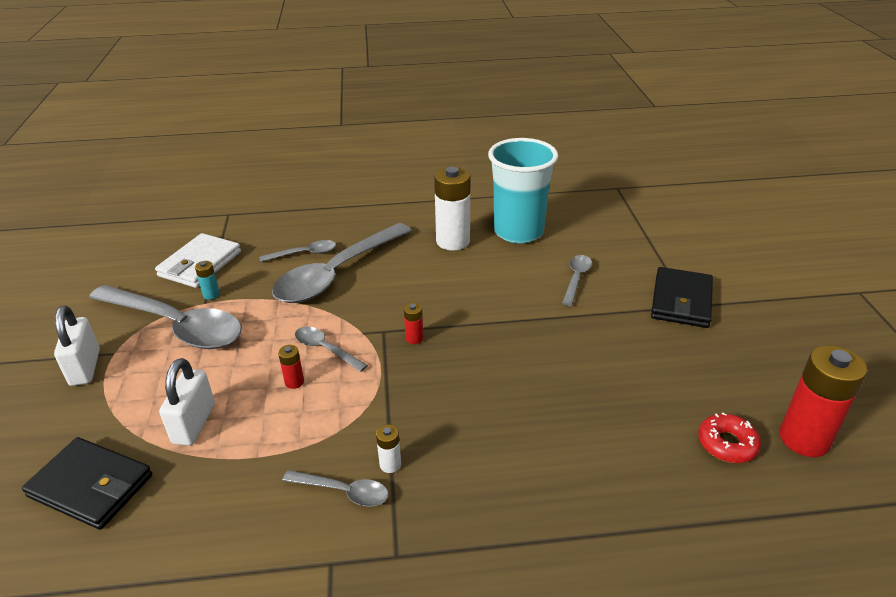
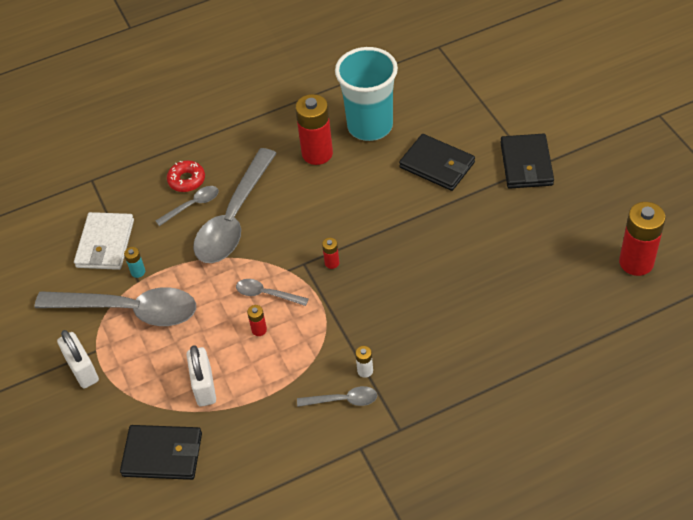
camera: 15 degrees left, 15 degrees up
white battery [434,167,470,250] -> red battery [295,94,333,165]
grey spoon [562,255,592,306] -> black wallet [399,134,475,191]
red donut [698,412,761,463] -> red donut moved to [167,161,205,192]

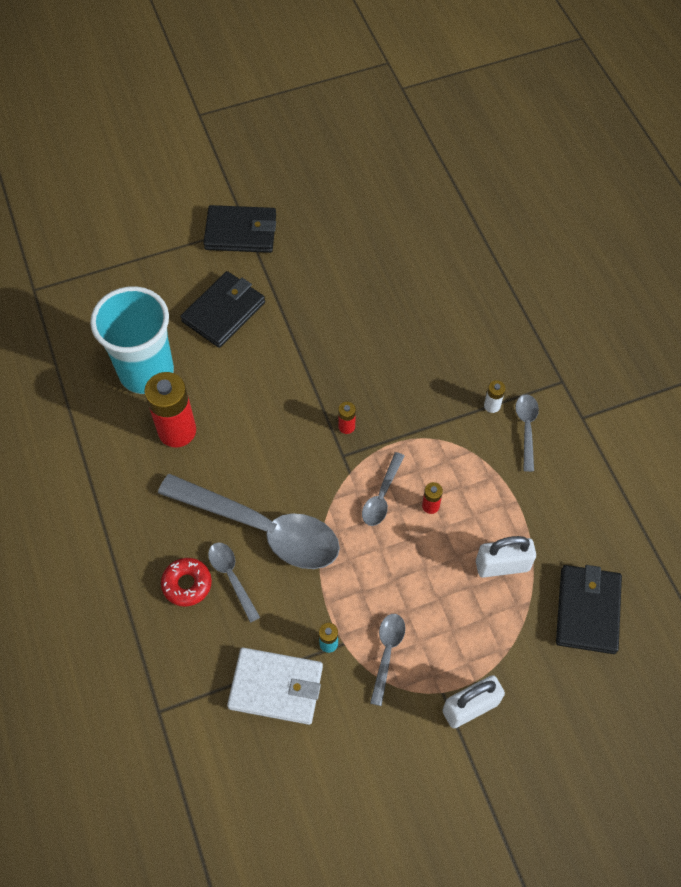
camera: 90 degrees left, 10 degrees up
grey spoon [34,287,196,326] -> grey spoon [370,614,405,706], size x0.45
red battery [619,202,666,276] -> none

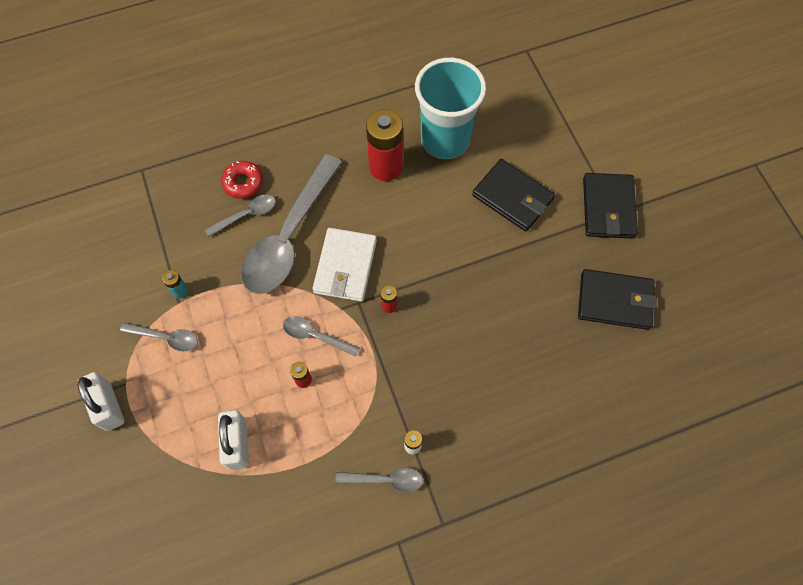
camera: 90 degrees right, 5 degrees up
white wallet [227,648,323,725] -> white wallet moved to [313,228,377,302]
black wallet [556,565,622,654] -> black wallet moved to [578,269,657,330]

